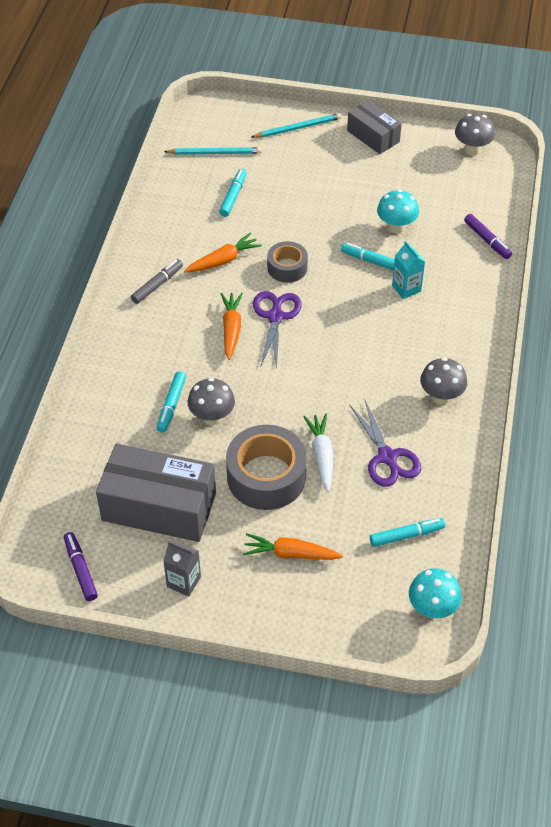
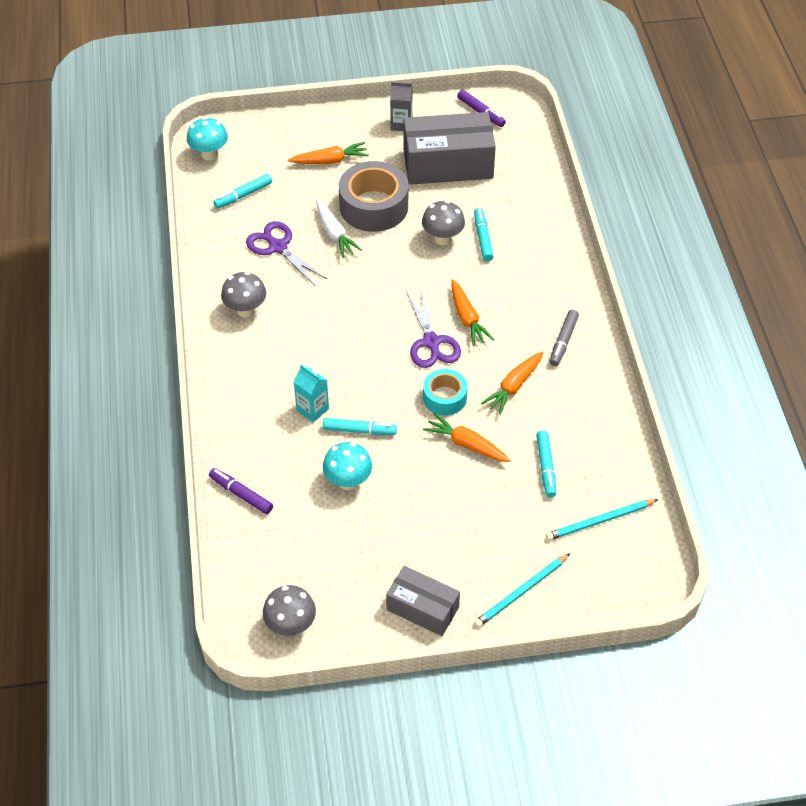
camera: 160 degrees right, 0 degrees up
grey tape [267,241,308,283] -> turquoise tape [423,369,468,415]
none -> orange carrot [423,413,511,462]

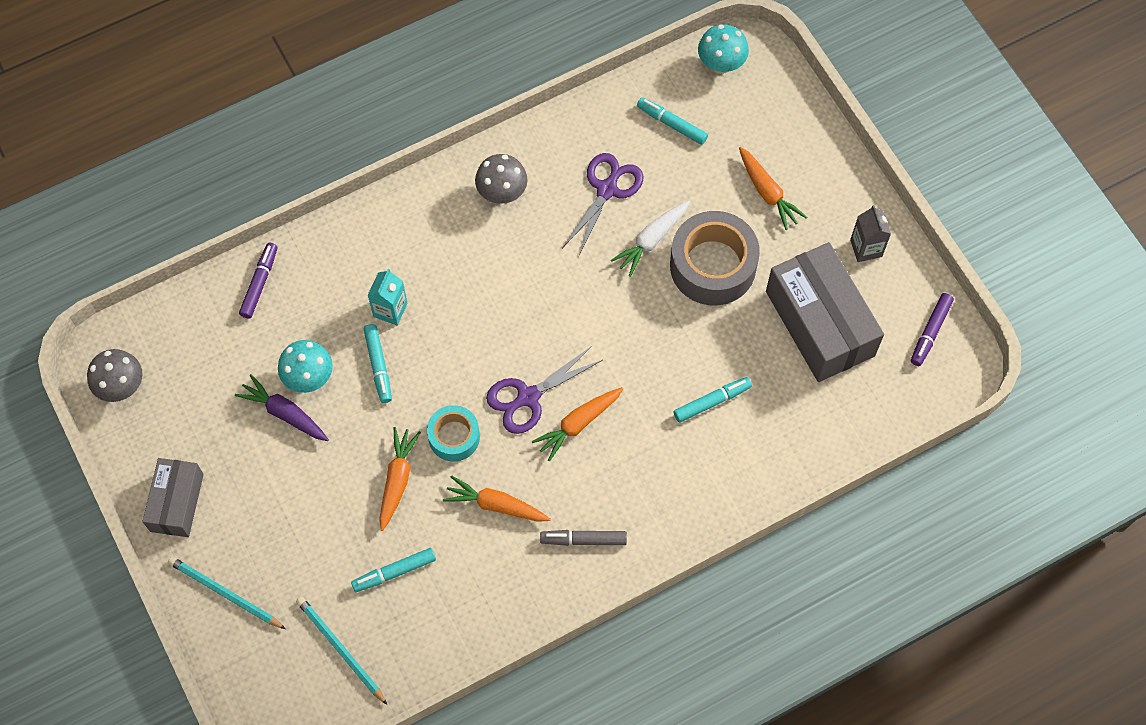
camera: 70 degrees right, 15 degrees up
grey mushroom [422,201,465,245] -> none
none -> purple carrot [235,374,329,441]

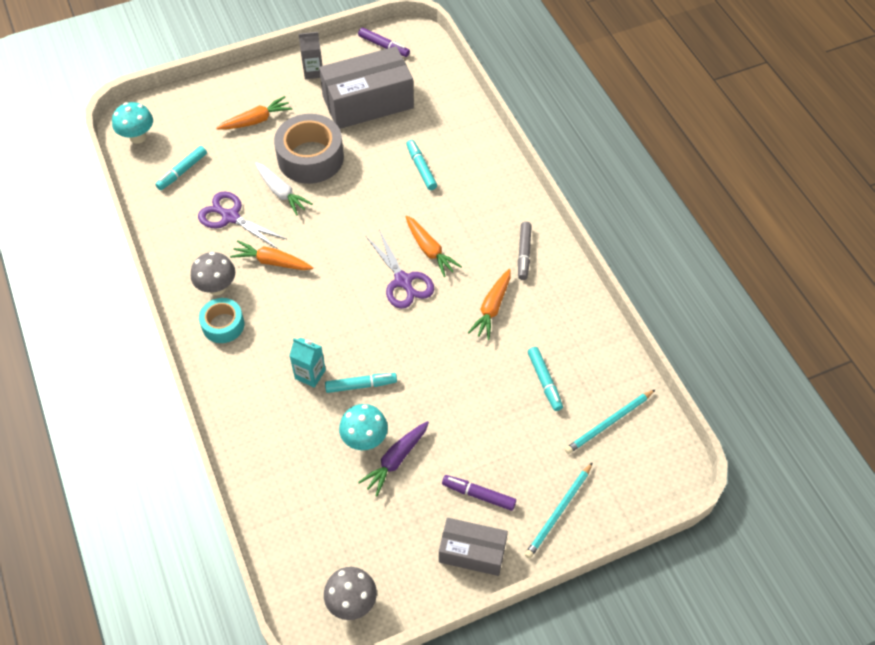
camera: 85 degrees left, 10 degrees down
purple marker [239,243,278,319] -> purple marker moved to [442,475,516,511]
orange carrot [379,427,421,531] -> orange carrot moved to [230,240,313,270]
turquoise tape [427,405,480,461] -> turquoise tape moved to [199,298,244,343]

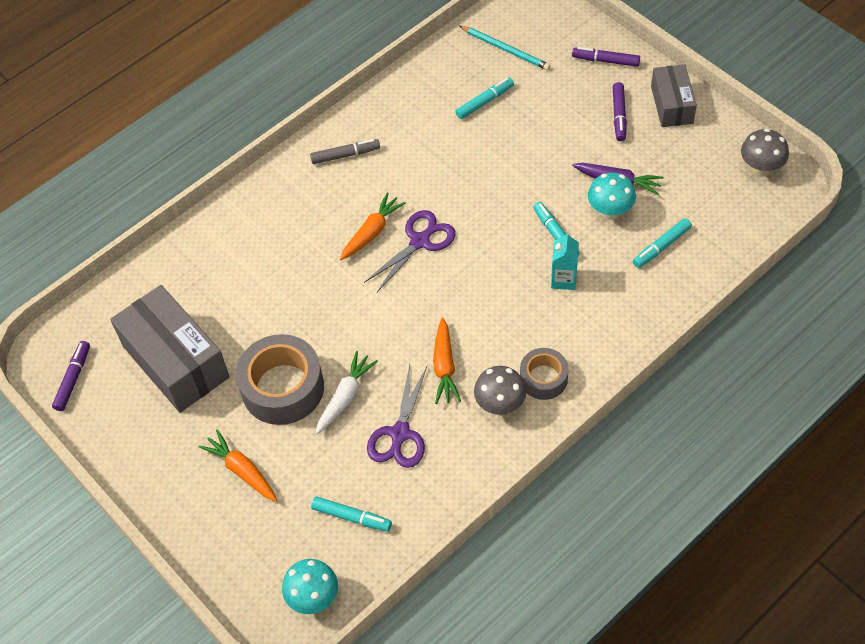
camera: 105 degrees left, 0 degrees up
turquoise tape [199,298,244,343] -> grey tape [520,348,569,400]
grey carton [299,32,322,79] -> none
turquoise marker [406,140,437,190] -> turquoise marker moved to [633,218,692,268]
orange carrot [468,269,511,340] -> none
turquoise pencil [525,462,593,559] -> purple marker [572,47,640,67]

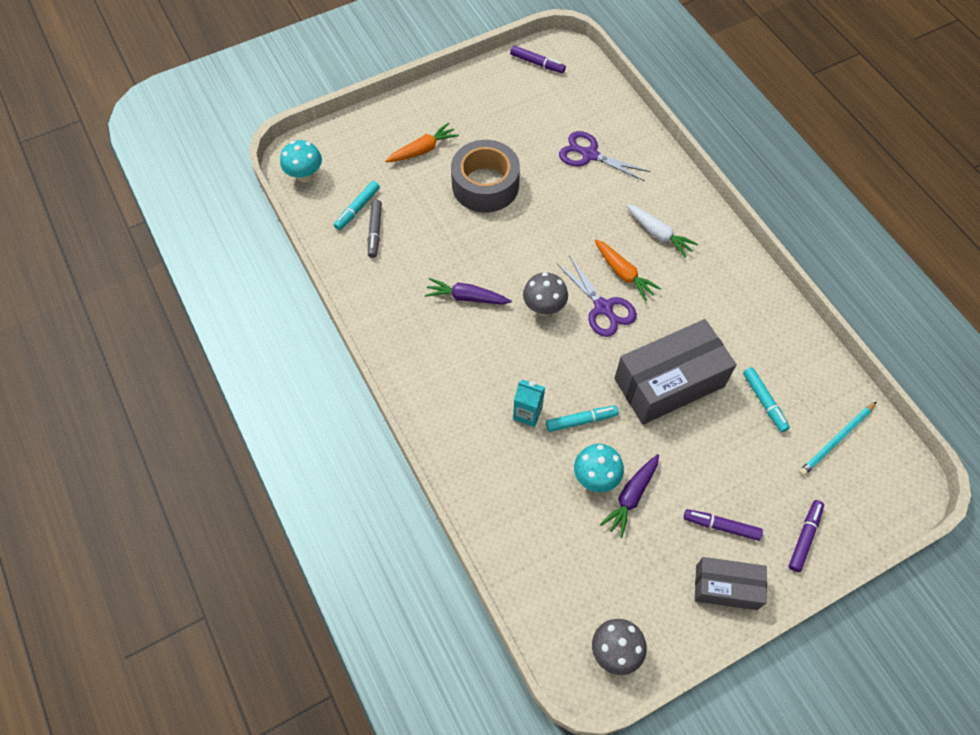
camera: 100 degrees right, 5 degrees up
grey box [110,285,230,413] -> grey box moved to [614,319,737,425]
grey marker [310,139,380,164] -> grey marker moved to [368,200,382,258]
white carrot [315,351,378,434] -> white carrot moved to [626,204,698,258]
purple scissors [367,365,427,468] -> purple scissors moved to [559,131,650,181]
orange carrot [433,317,461,404] -> purple carrot [425,278,512,304]
grey mushroom [474,366,526,415] -> grey mushroom moved to [523,272,568,316]
grey tape [520,348,569,400] -> none
turquoise marker [633,218,692,268] -> none

